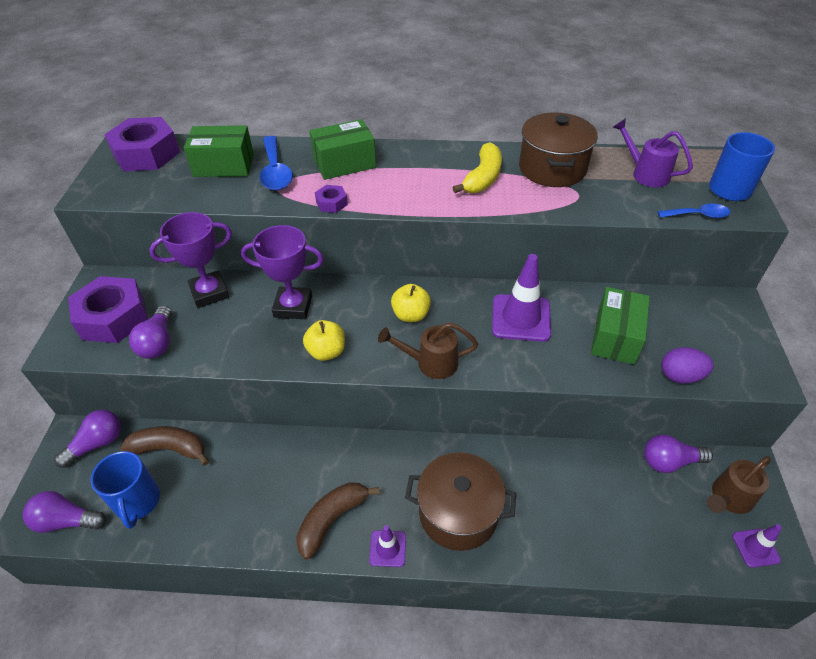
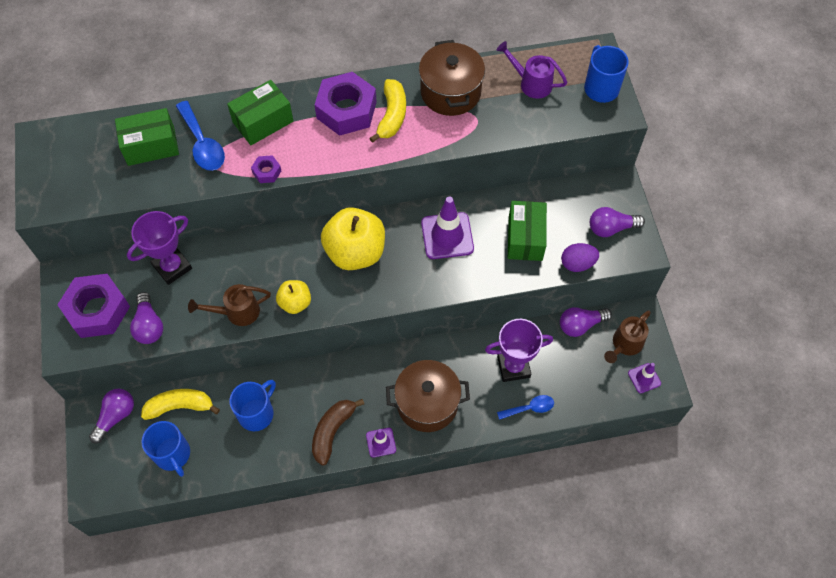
camera: 15 degrees left, 15 degrees up
purple light bulb [23,491,106,533] -> purple light bulb moved to [590,207,645,237]
purple nut [104,117,180,171] -> purple nut moved to [315,72,377,136]
brown banana [120,426,209,466] -> yellow banana [141,389,220,420]
purple trophy [241,225,324,319] -> purple trophy moved to [485,319,553,382]
brown watering can [378,322,478,379] -> brown watering can moved to [188,284,271,326]
yellow apple [391,284,431,322] -> yellow apple [321,207,385,270], size x1.88
blue spoon [658,204,731,218] -> blue spoon moved to [497,395,554,420]
none -> blue mug [229,380,276,431]

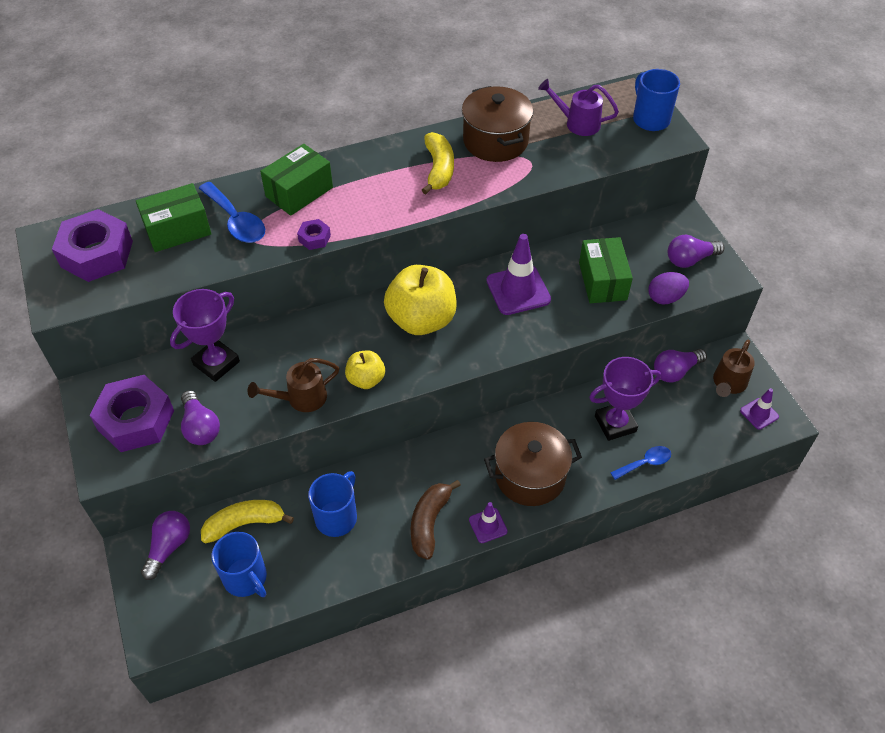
camera: 10 degrees left, 10 degrees down
purple nut [315,72,377,136] -> purple nut moved to [52,209,133,282]

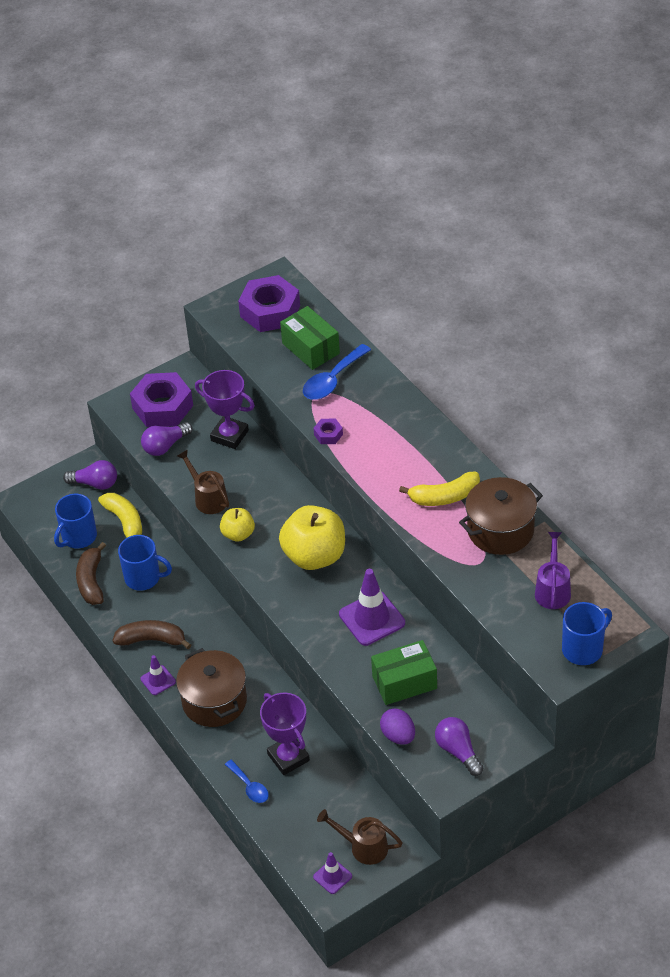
camera: 80 degrees right, 5 degrees down
green box [260,144,333,216] -> none
purple light bulb [654,349,707,383] -> none
none -> brown banana [76,542,106,605]

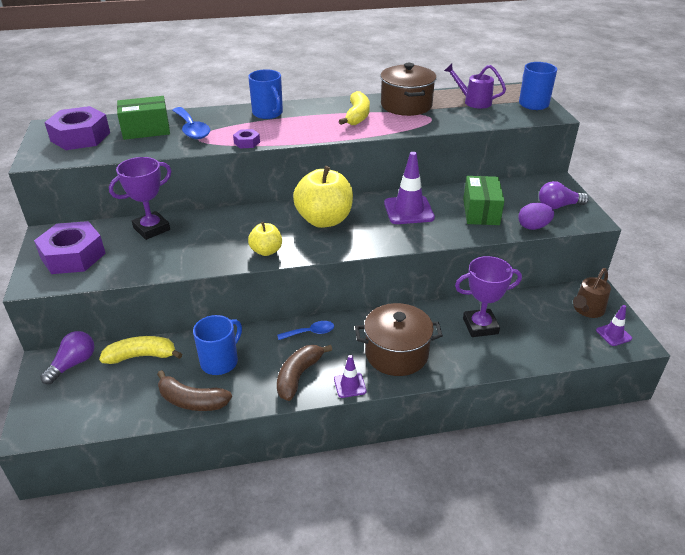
camera: 70 degrees left, 10 degrees down
blue mug [54,494,97,548] -> blue mug moved to [248,69,283,119]
purple light bulb [141,422,193,456] -> none
brown watering can [177,449,229,514] -> none
blue spoon [225,760,269,803] -> blue spoon moved to [277,321,334,340]

